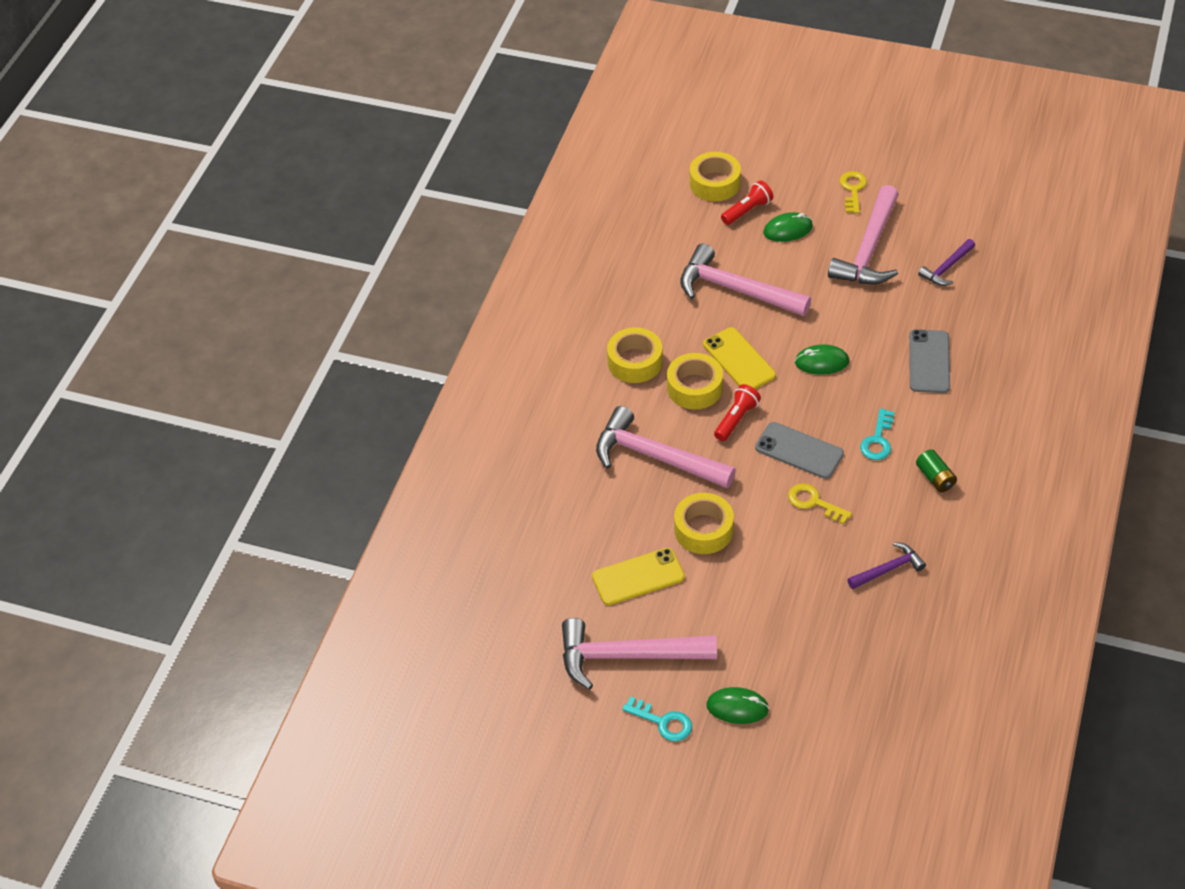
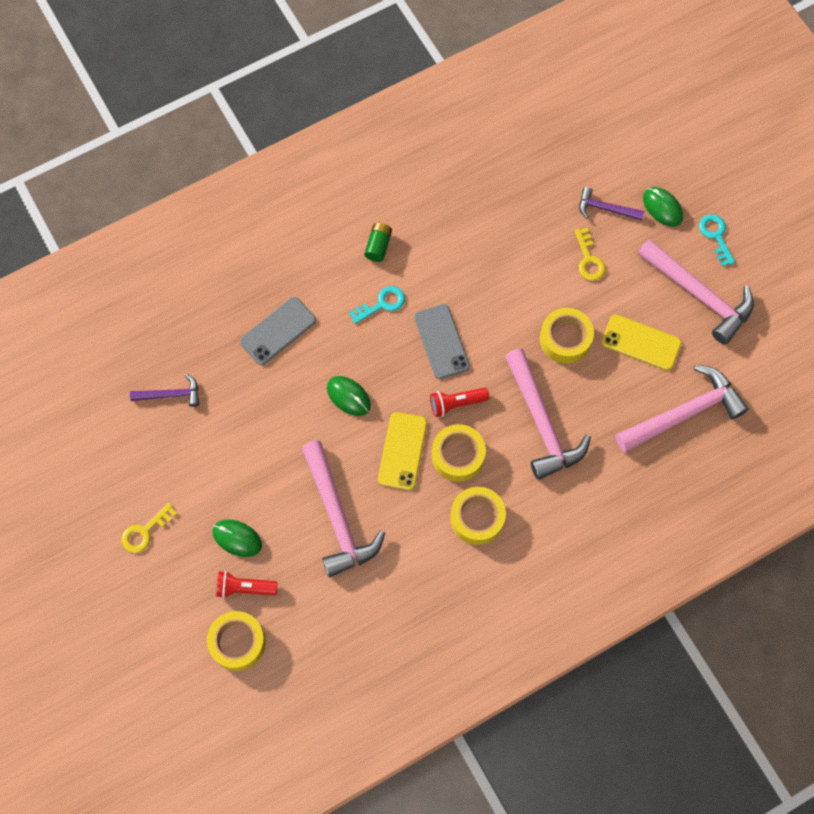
camera: 140 degrees left, 20 degrees up
yellow key [788,483,852,524] -> yellow key moved to [575,228,606,281]
pink hammer [828,185,899,284] -> pink hammer moved to [616,365,749,452]
purple hammer [847,542,926,589] -> purple hammer moved to [579,187,644,221]

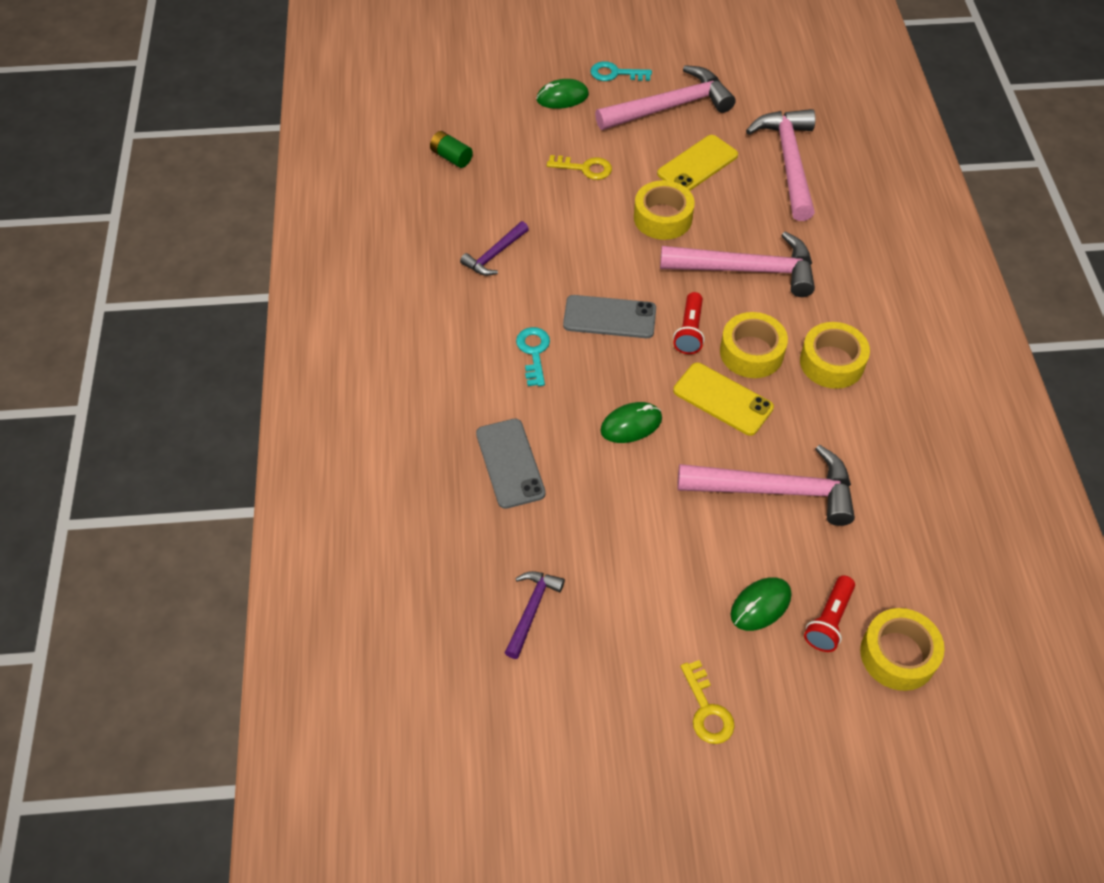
camera: 65 degrees left, 15 degrees down
green battery [364,223,392,262] -> green battery moved to [430,131,473,168]
purple hammer [579,187,644,221] -> purple hammer moved to [460,221,529,276]

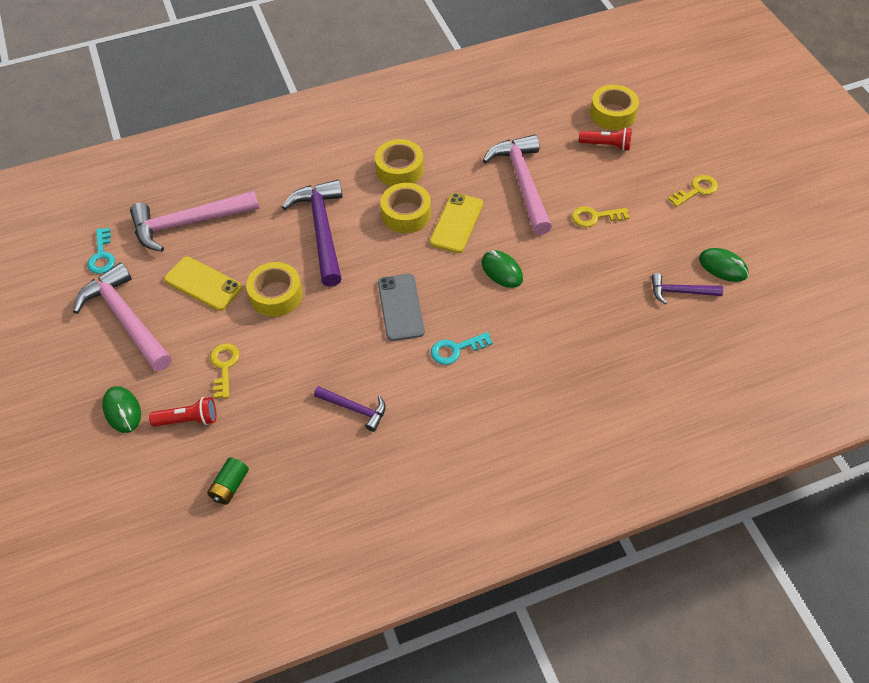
camera: 105 degrees left, 0 degrees up
grey phone [476,419,546,509] -> none
turquoise key [590,61,652,81] -> turquoise key moved to [87,228,115,274]
pink hammer [660,232,815,297] -> purple hammer [282,180,343,287]
red flashlight [673,292,705,354] -> red flashlight moved to [149,397,216,426]
green mouse [730,577,791,631] -> green mouse moved to [699,248,749,282]
none -> yellow key [572,206,629,227]

